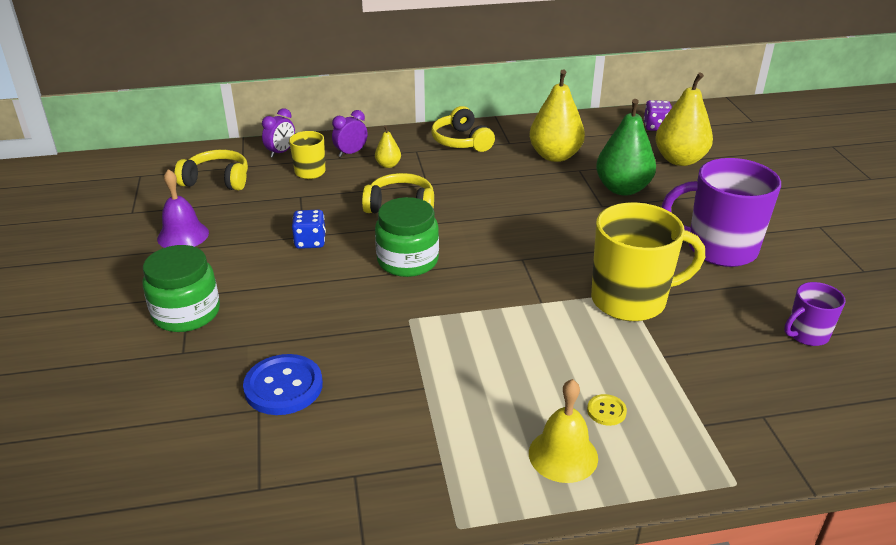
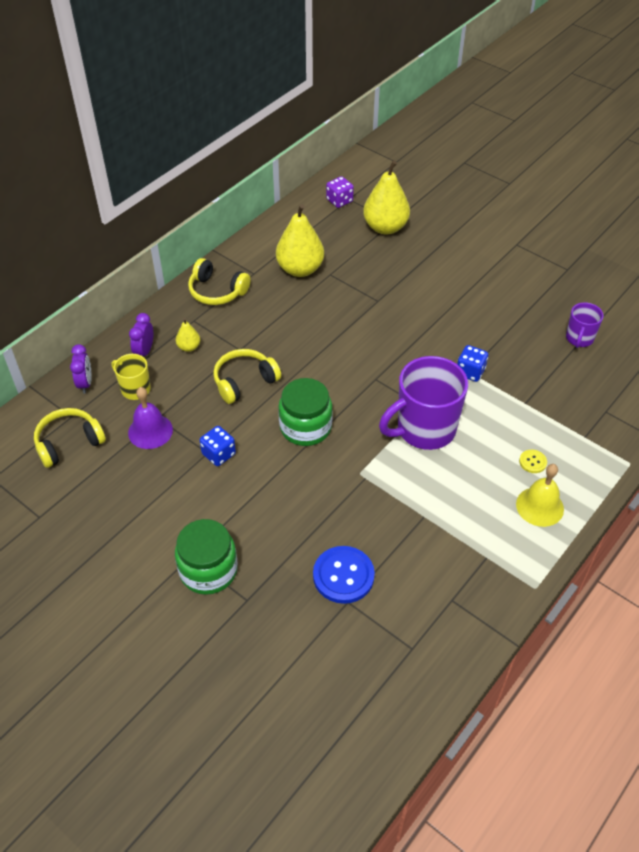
camera: 40 degrees left, 15 degrees up
purple bell [157,169,209,248] -> purple bell moved to [128,387,173,449]
yellow mug [591,202,705,321] -> blue dice [457,345,488,382]
green pear [596,99,656,196] -> none
purple mug [662,158,781,267] -> purple mug moved to [379,356,468,450]

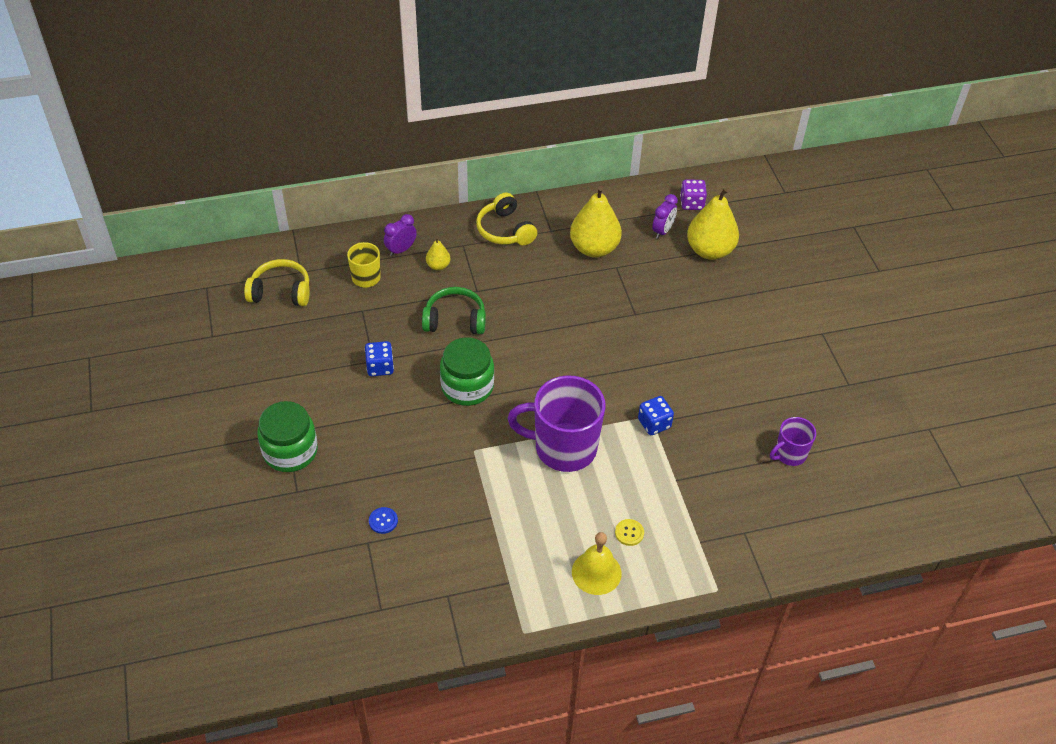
camera: 35 degrees right, 0 degrees up
purple clock [70,344,92,393] -> purple clock moved to [652,194,678,239]
purple bell [128,387,173,449] -> none
yellow headphones [213,349,281,404] -> green headphones [422,287,486,334]
blue button [313,546,375,604] -> blue button [369,507,398,534], size x0.48

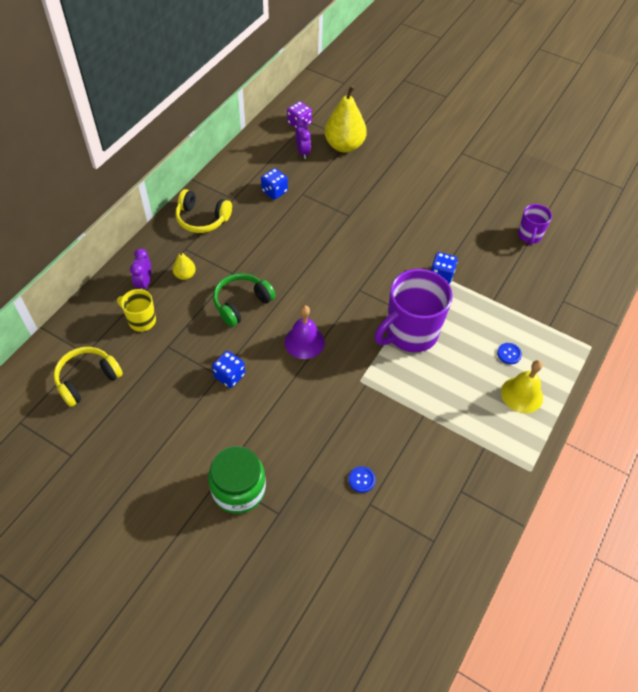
camera: 45 degrees left, 5 degrees up
green jar [440,338,494,406] -> purple bell [284,305,325,359]
yellow pear [570,186,622,258] -> blue dice [261,168,288,200]
yellow button [615,519,644,546] -> blue button [497,343,522,364]

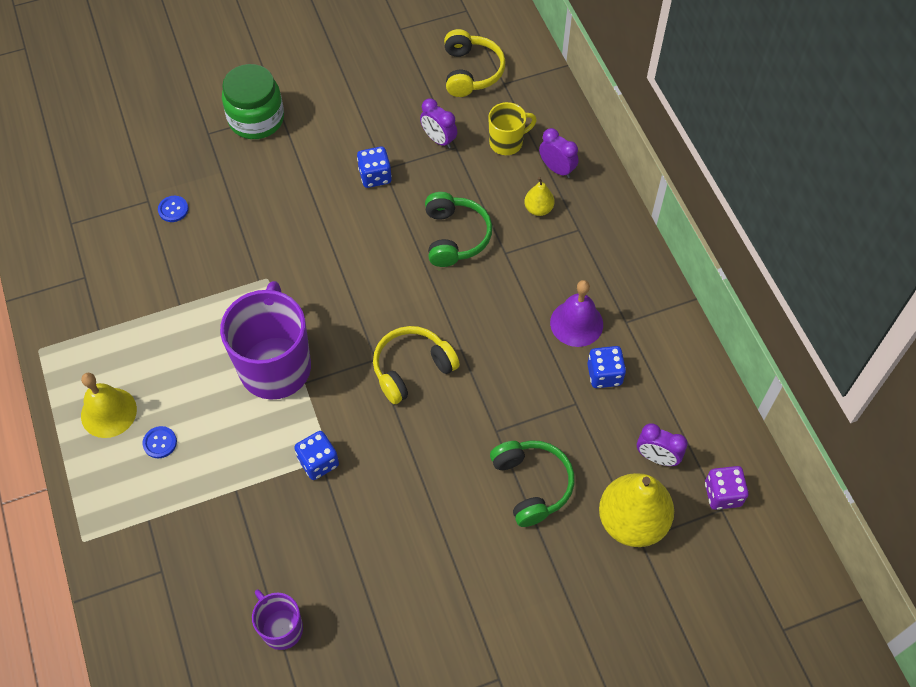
camera: 130 degrees right, 5 degrees up
yellow headphones [176,189,232,233] -> yellow headphones moved to [373,326,460,404]
purple bell [284,305,325,359] -> purple bell moved to [550,280,603,347]
none -> purple clock [420,99,457,149]
none -> green headphones [490,440,574,527]

